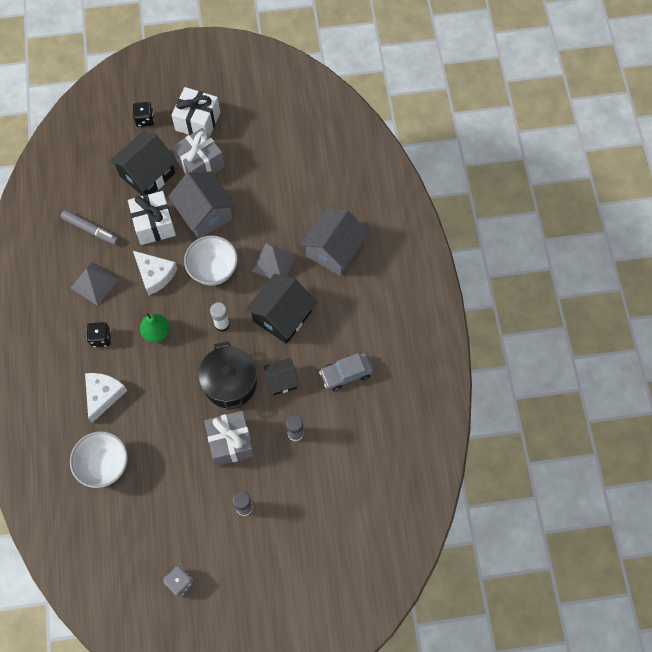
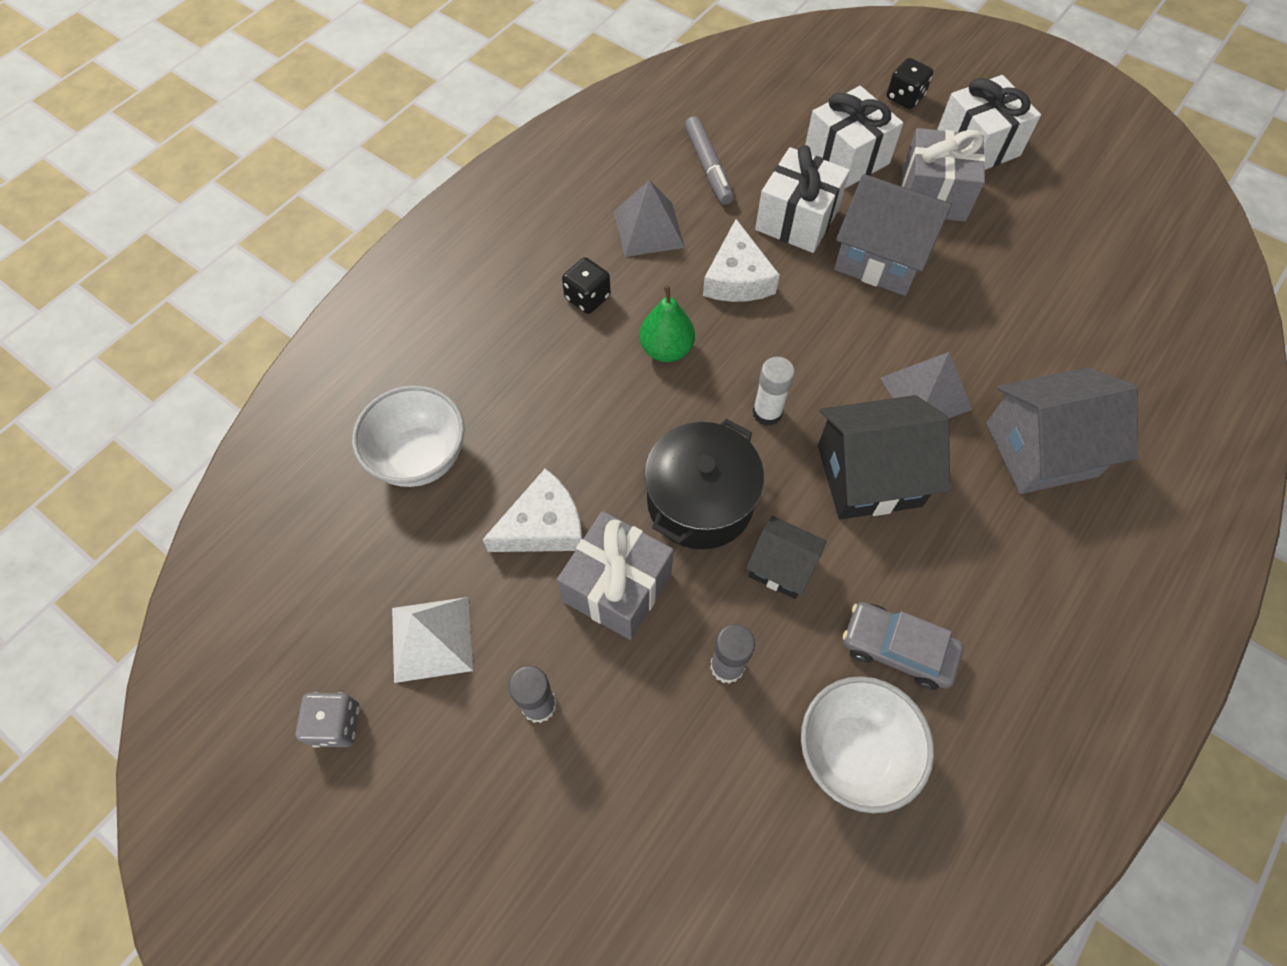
camera: 45 degrees right, 5 degrees down
white cheese [85,373,127,423] -> white cheese moved to [482,469,583,552]
black house [109,132,177,196] -> white gift [805,86,903,188]
grey house [168,172,236,239] -> grey house turned 75 degrees counterclockwise [834,174,952,296]
white bowl [184,236,238,286] -> white bowl moved to [801,676,934,813]
none -> white pyramid [392,597,473,683]

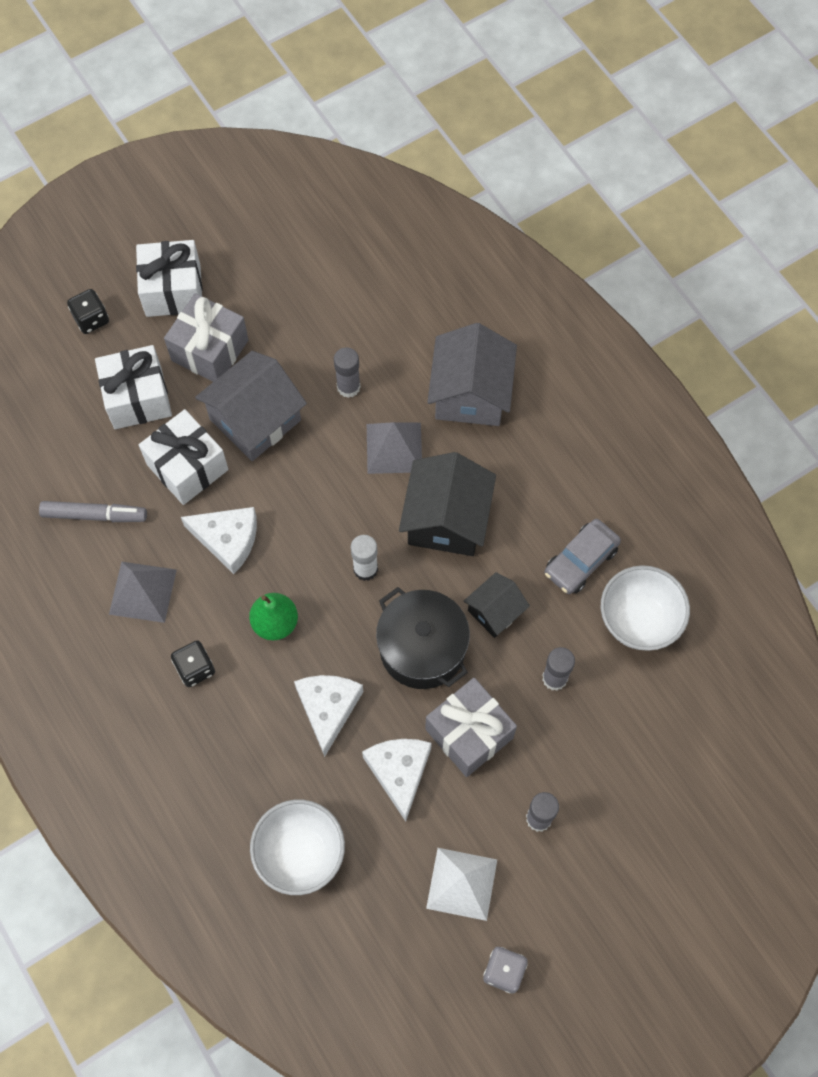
camera: 70 degrees left, 5 degrees up
none -> white cheese [294,675,363,757]
none -> grey glue stick [334,347,361,398]

